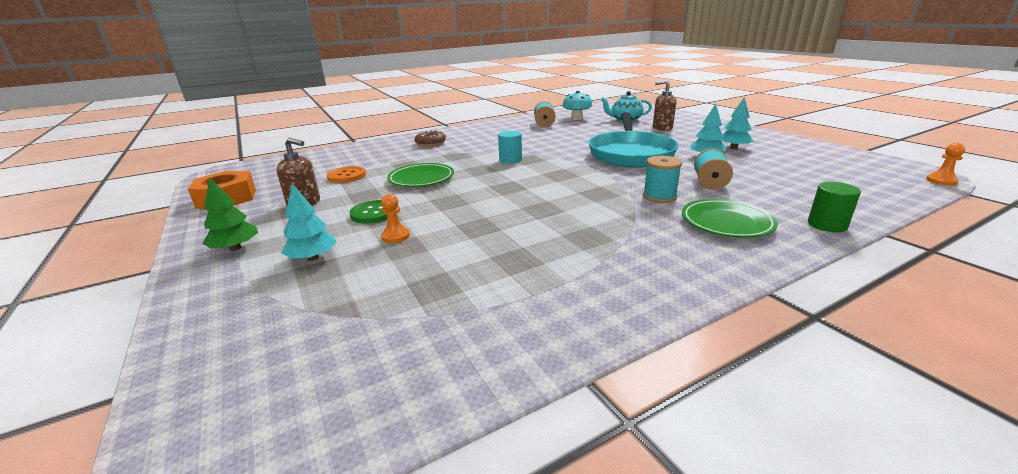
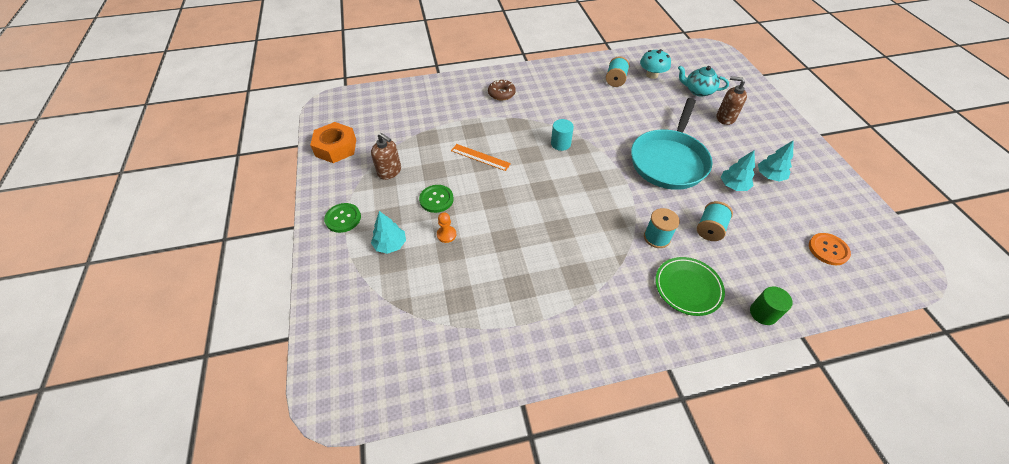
camera: 15 degrees right, 25 degrees up
green tree [202,177,258,251] -> green button [324,203,361,233]
orange button [327,166,366,183] -> orange button moved to [809,233,851,265]
green plate [387,163,454,187] -> orange ruler [451,144,511,171]
orange pawn [926,143,965,186] -> none

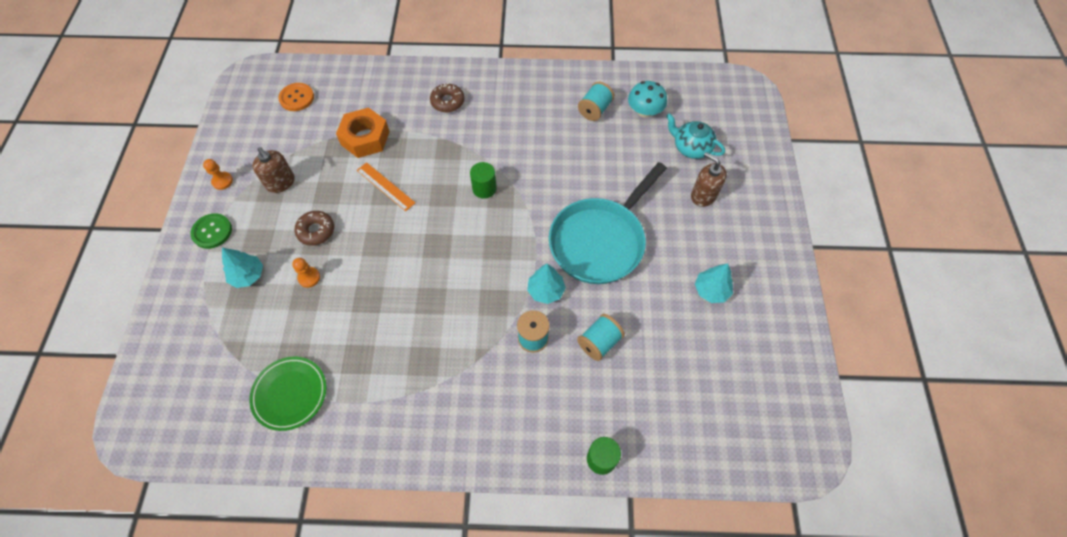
camera: 15 degrees right, 10 degrees up
orange nut [310,122,356,163] -> orange nut moved to [336,108,390,158]
green button [419,185,454,213] -> brown donut [294,211,334,246]
turquoise cylinder [551,119,574,151] -> green cylinder [470,162,497,199]
green plate [655,257,725,316] -> green plate moved to [249,357,326,431]
turquoise tree [721,151,755,191] -> turquoise tree moved to [527,264,566,304]
orange button [809,233,851,265] -> orange button moved to [278,83,314,111]
none -> orange pawn [203,159,233,190]

